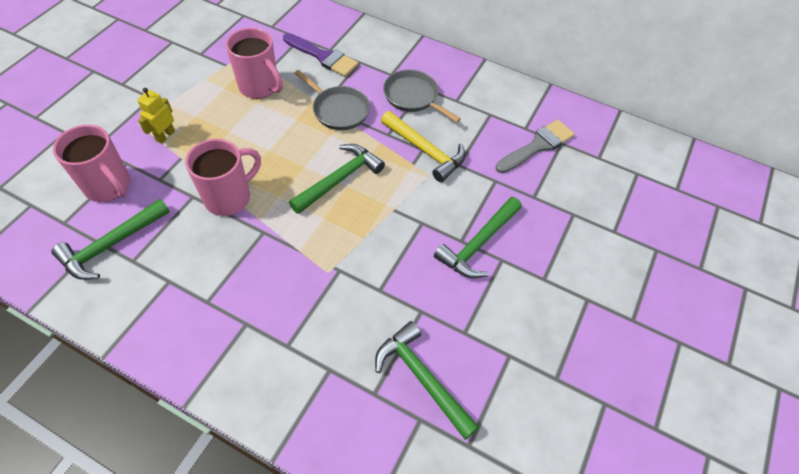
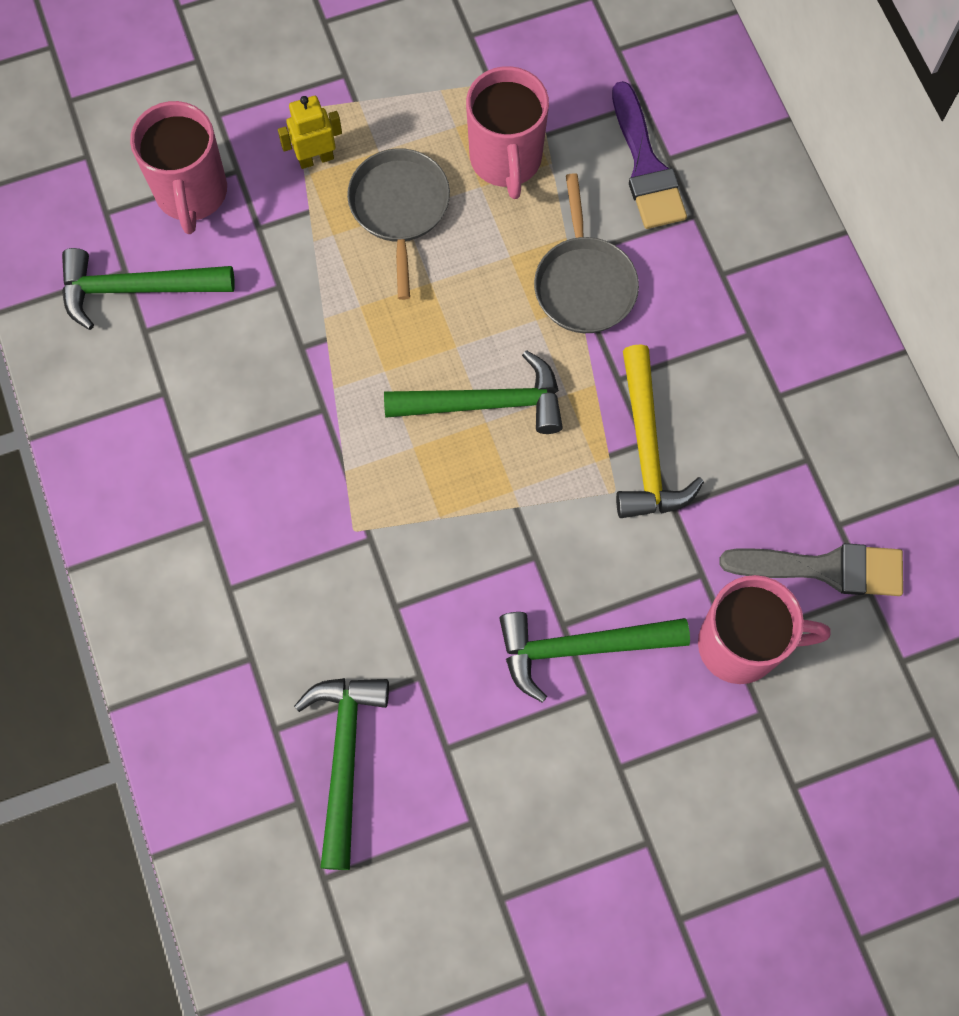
camera: 45 degrees right, 15 degrees up
pink mug [185,139,261,216] -> pink mug moved to [698,575,831,684]
grey pan [383,70,461,123] -> grey pan moved to [347,148,450,300]

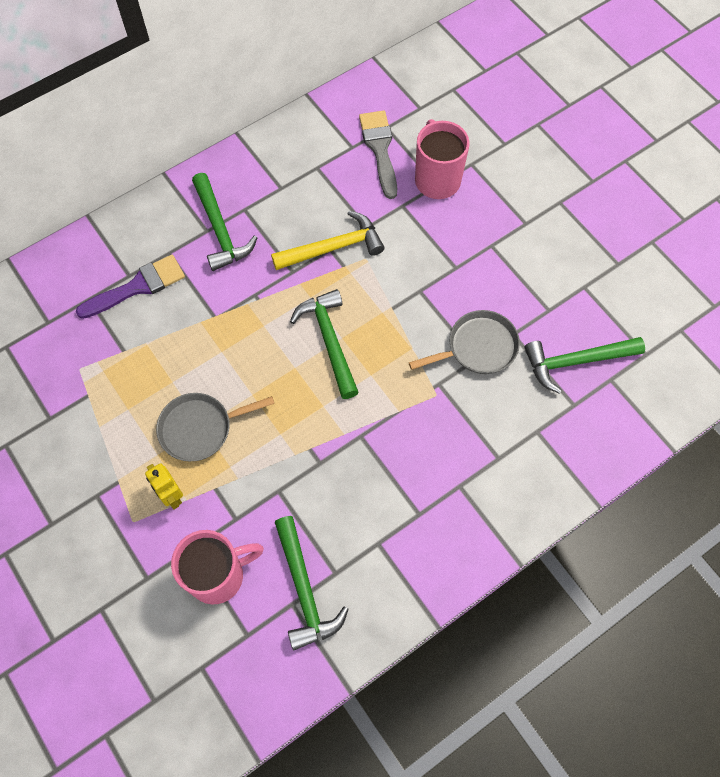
camera: 105 degrees left, 5 degrees down
pink mug [466,66,549,199] -> none
green hammer [499,612,690,703] -> green hammer moved to [192,173,257,271]
grey pan [534,173,639,333] -> grey pan moved to [409,310,520,374]

